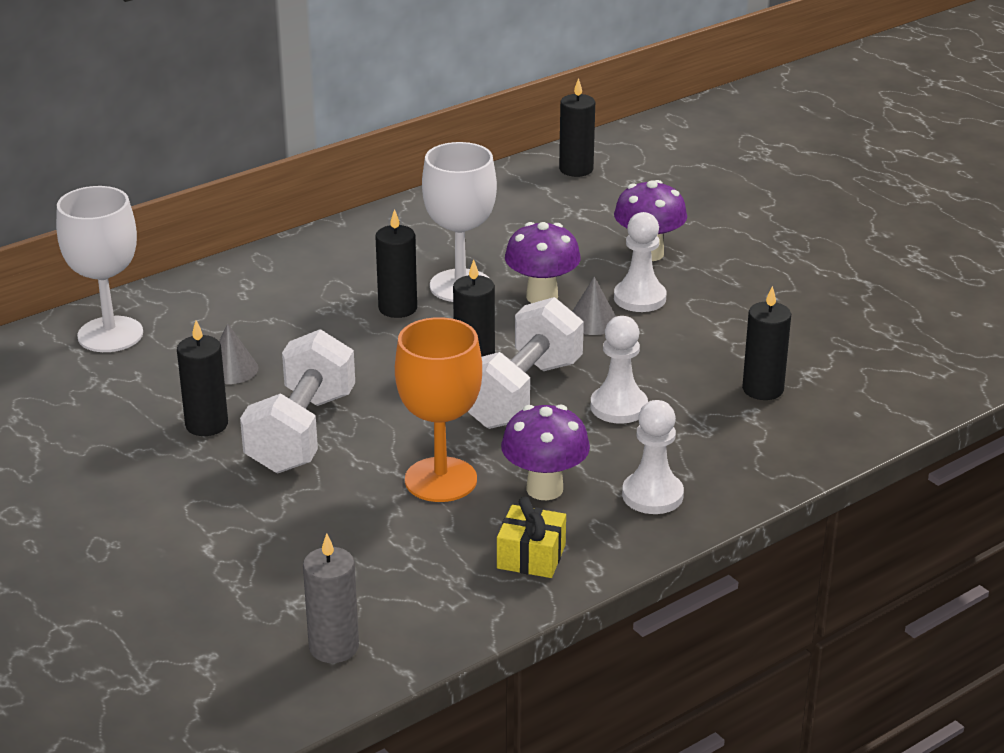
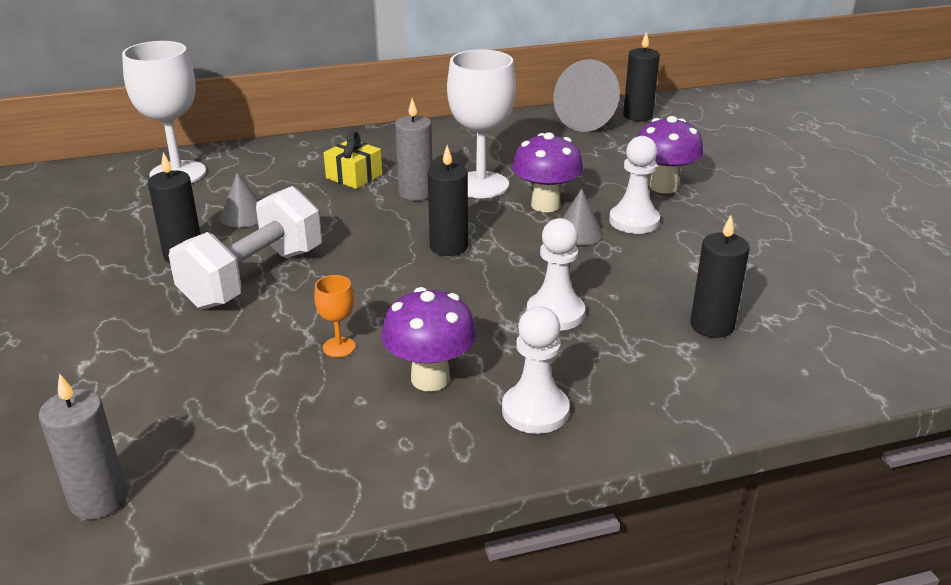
camera: 20 degrees right, 0 degrees up
black candle [376,209,417,318] -> grey candle [395,98,433,201]
orange goblet [395,317,482,502] -> orange goblet [314,275,355,357], size x0.44
white dumbbell [468,297,584,429] -> none
yellow gift [497,497,566,578] -> yellow gift moved to [324,131,382,189]
none -> grey cone [553,59,620,132]

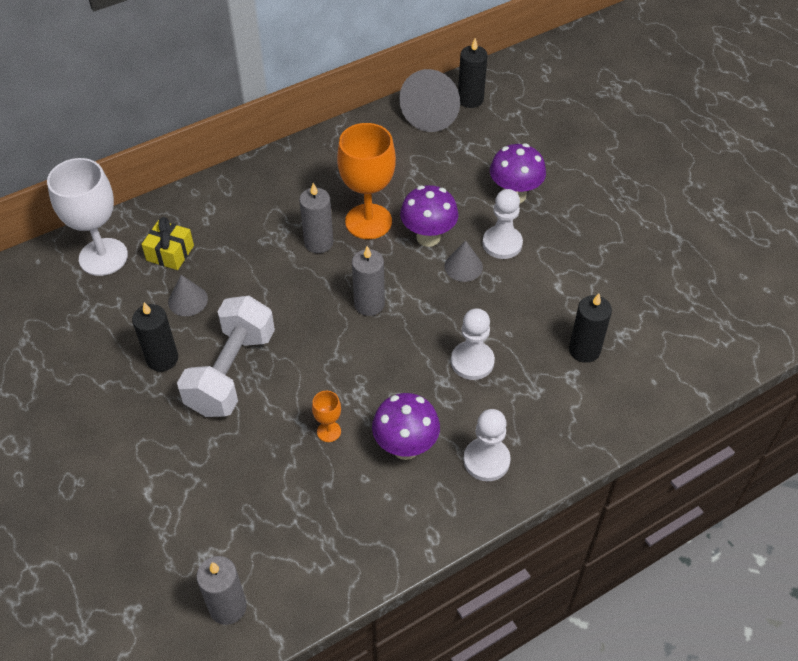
camera: 15 degrees left, 20 degrees up
yellow gift [324,131,382,189] -> yellow gift moved to [141,217,194,270]
black candle [427,145,468,256] -> grey candle [352,246,385,316]
white goblet [447,50,516,198] -> orange goblet [337,123,396,239]

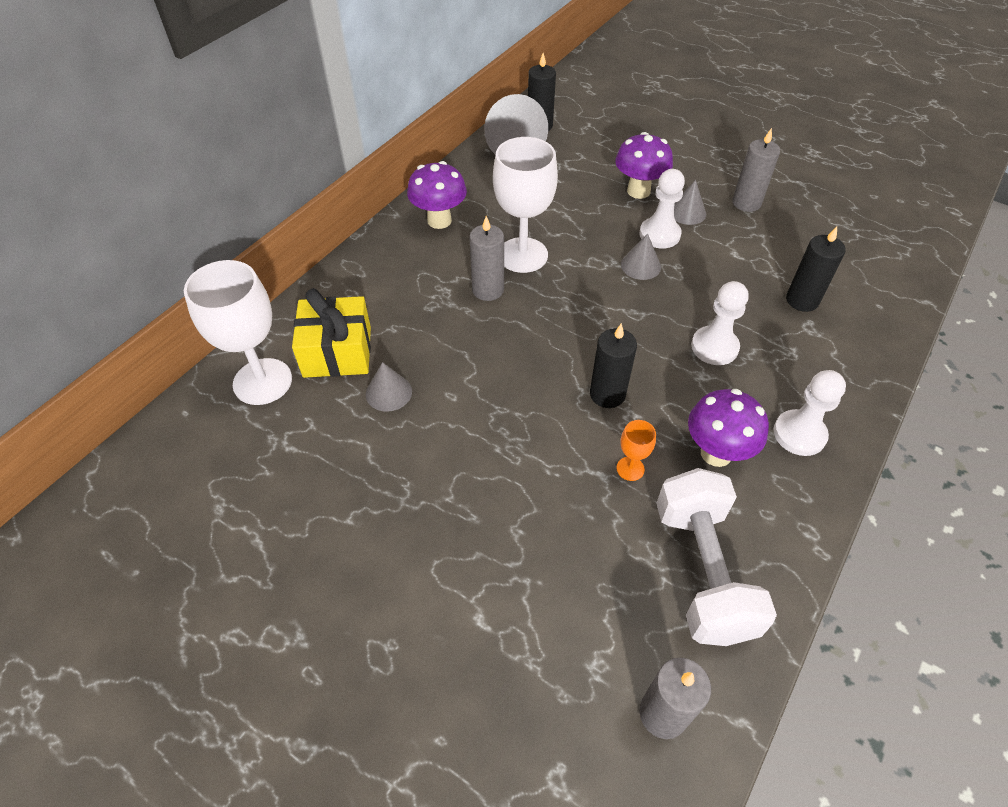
camera: 25 degrees left, 0 degrees up
black candle [132,302,178,372] -> black candle moved to [590,323,637,408]
yellow gift [141,217,194,270] -> yellow gift [292,288,371,378], size x1.54
white dumbbell [177,296,275,417] -> white dumbbell moved to [656,468,777,646]
orange goblet [337,123,396,239] -> white goblet [493,137,558,273]
grey candle [352,246,385,316] -> grey candle moved to [732,128,780,212]
purple mushroom [400,185,459,247] -> purple mushroom moved to [407,161,467,229]
none -> grey cone [674,180,706,225]

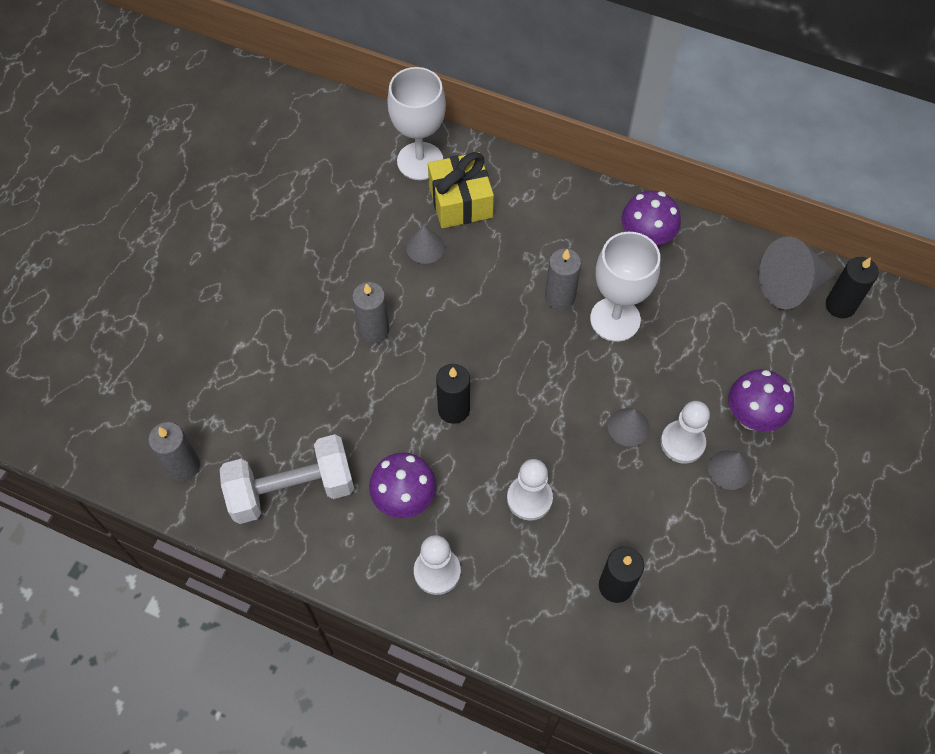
camera: 80 degrees right, 10 degrees up
orange goblet [617,420,656,481] -> none
grey candle [732,128,780,212] -> grey candle moved to [352,282,389,343]

